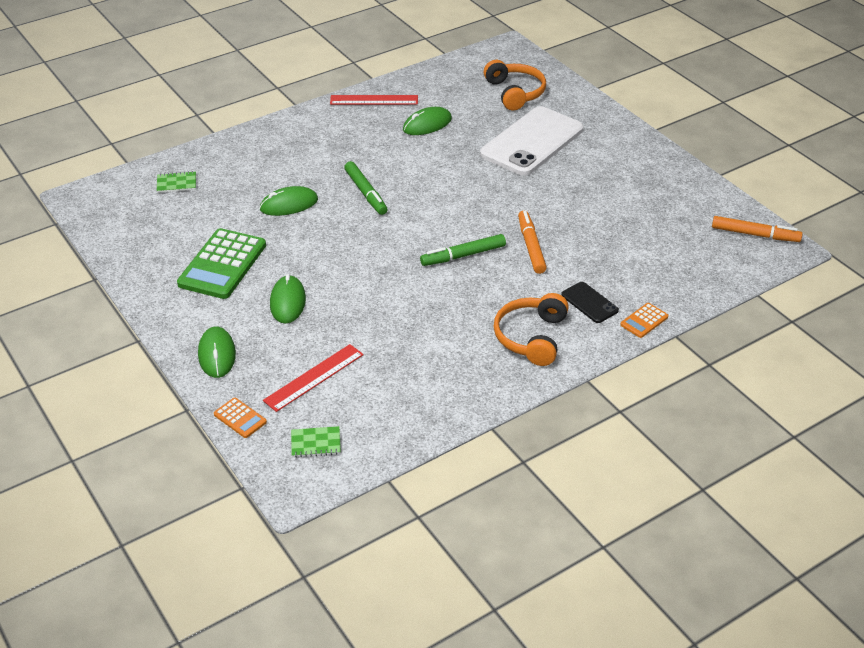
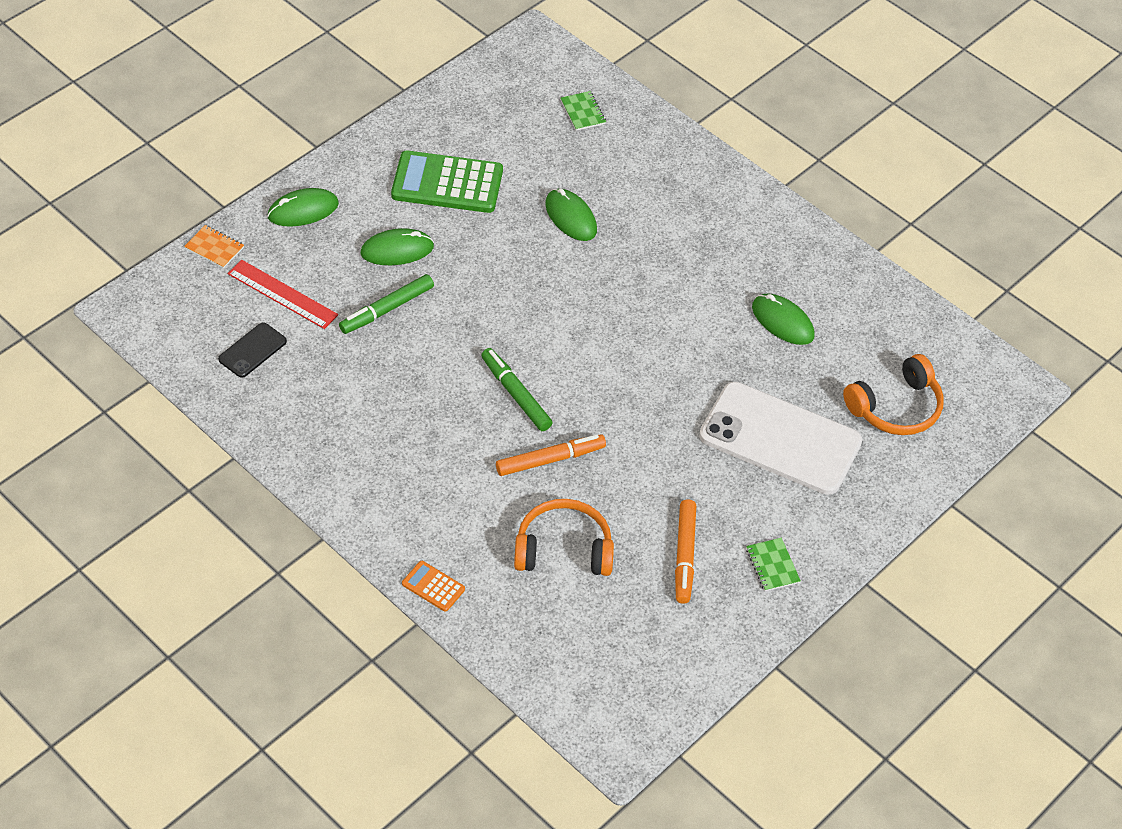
camera: 75 degrees right, 10 degrees up
orange calculator [214,398,267,438] -> orange notebook [184,225,244,268]
green notebook [291,426,341,458] -> green notebook moved to [746,538,801,591]
red ruler [330,95,418,105] -> none
green marker [344,161,387,215] -> green marker moved to [339,274,434,334]
orange headphones [494,293,569,366] -> orange headphones moved to [514,499,614,576]
black phone [561,282,619,323] -> black phone moved to [218,322,287,378]
orange marker [712,216,803,242] -> orange marker moved to [675,499,696,604]

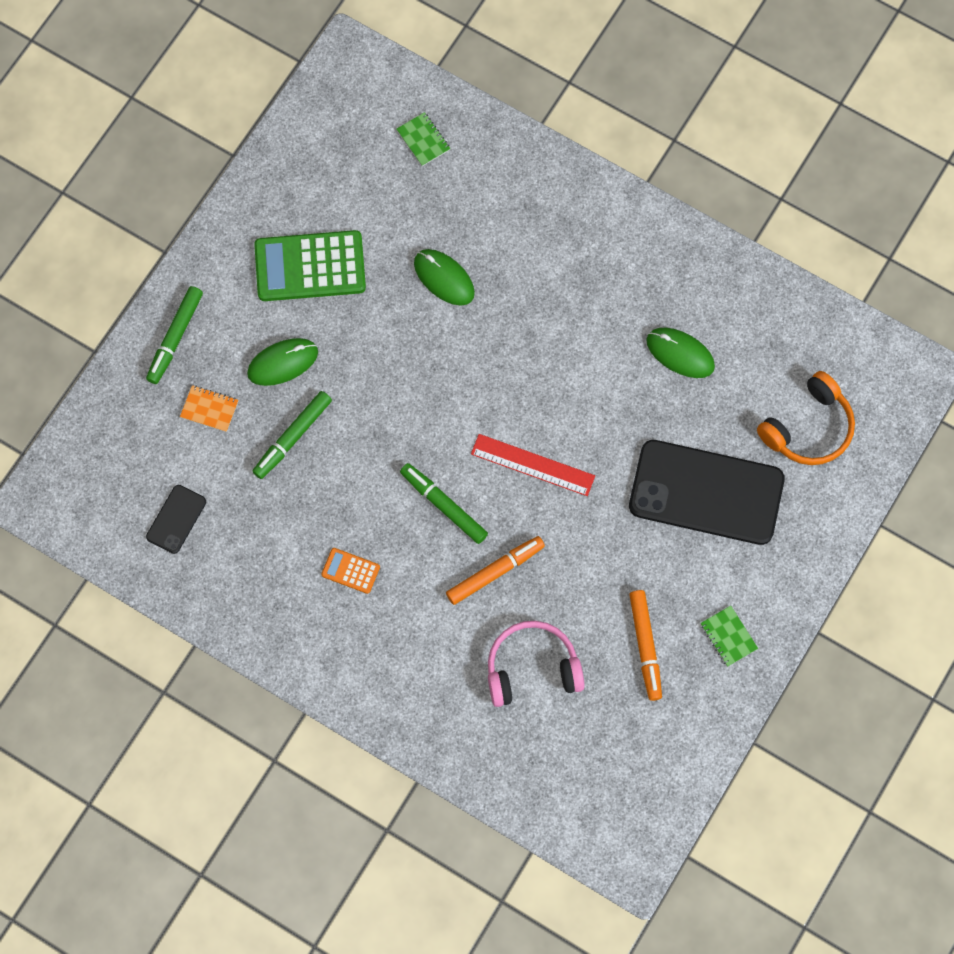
camera: 10 degrees left, 20 degrees up
orange notebook [184,225,244,268] -> orange notebook moved to [180,385,239,432]
red ruler [228,260,338,329] -> red ruler moved to [471,434,595,496]
green mouse [267,188,339,227] -> green marker [146,286,203,384]
orange calculator [402,561,465,612] -> orange calculator moved to [321,548,380,594]
orange headphones [514,499,614,576] -> pink headphones [488,621,585,707]
white phone [699,382,862,495] -> black phone [629,440,785,545]

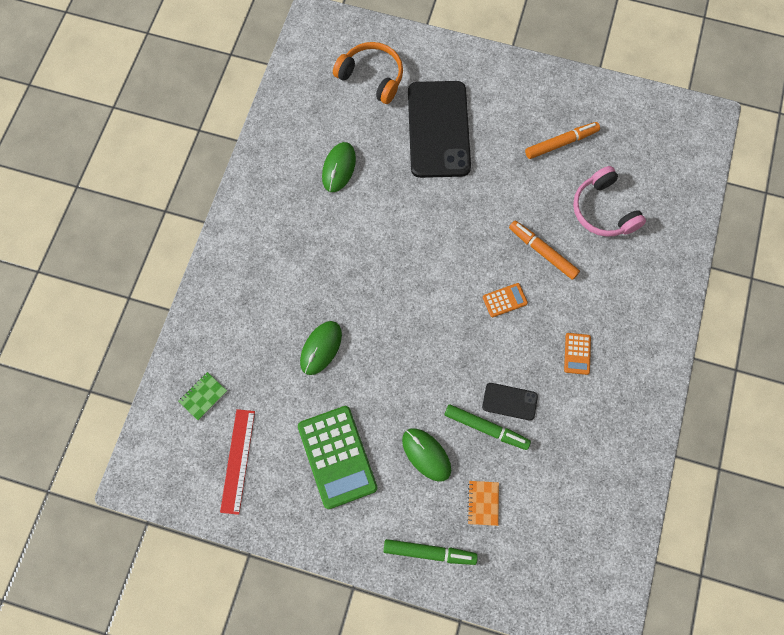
camera: 105 degrees left, 0 degrees up
black phone [146,485,206,554] -> black phone moved to [482,383,538,421]
green marker [400,463,488,544] -> orange calculator [483,283,528,317]
red ruler [471,434,595,496] -> red ruler moved to [220,409,255,515]
green notebook [700,606,758,667] -> none

